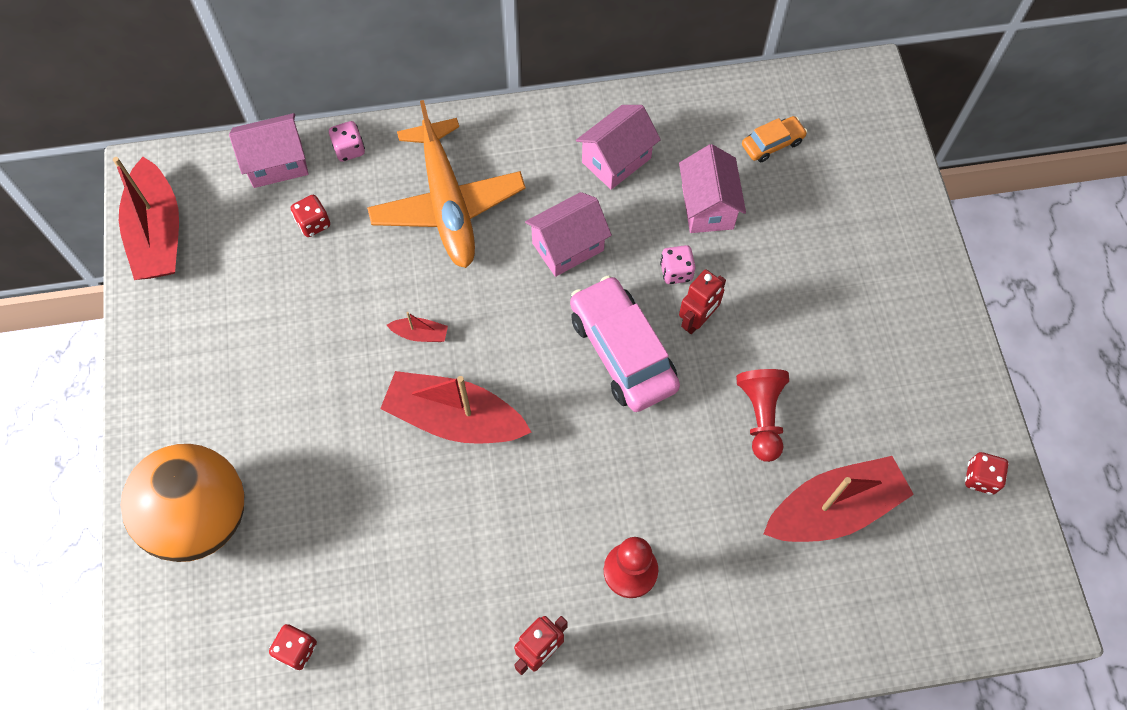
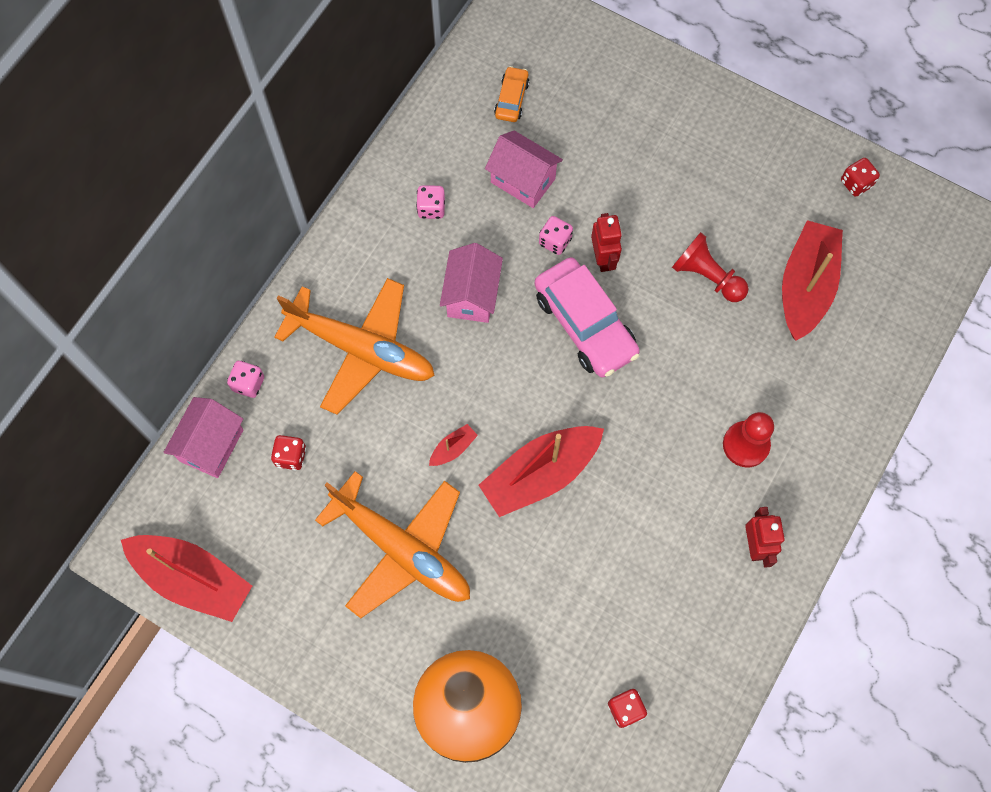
camera: 50 degrees left, 5 degrees up
pink car [570,276,680,412] -> pink car turned 135 degrees counterclockwise [535,257,640,377]
pink house [576,105,661,190] -> pink dice [416,185,445,219]
none -> orange plane [315,471,470,618]

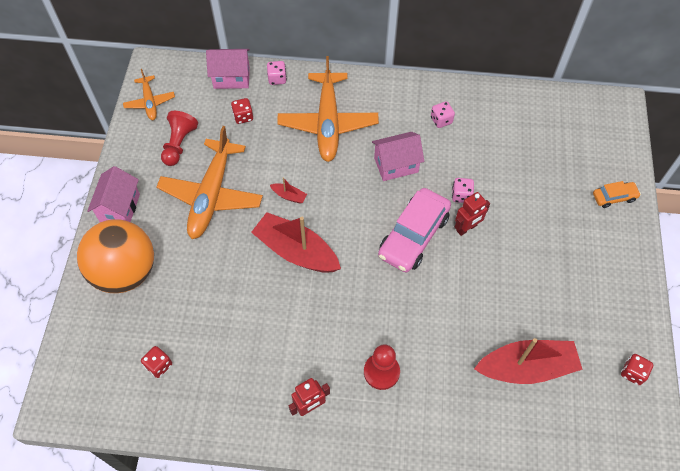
camera: 65 degrees right, 10 degrees down
red boat [121,535,252,622] -> orange plane [123,69,175,120]
pink house [485,131,563,208] -> pink house moved to [87,166,140,222]
orange car [494,66,529,122] -> orange car moved to [593,181,641,208]
red pawn [672,232,749,302] -> red pawn moved to [161,111,198,166]

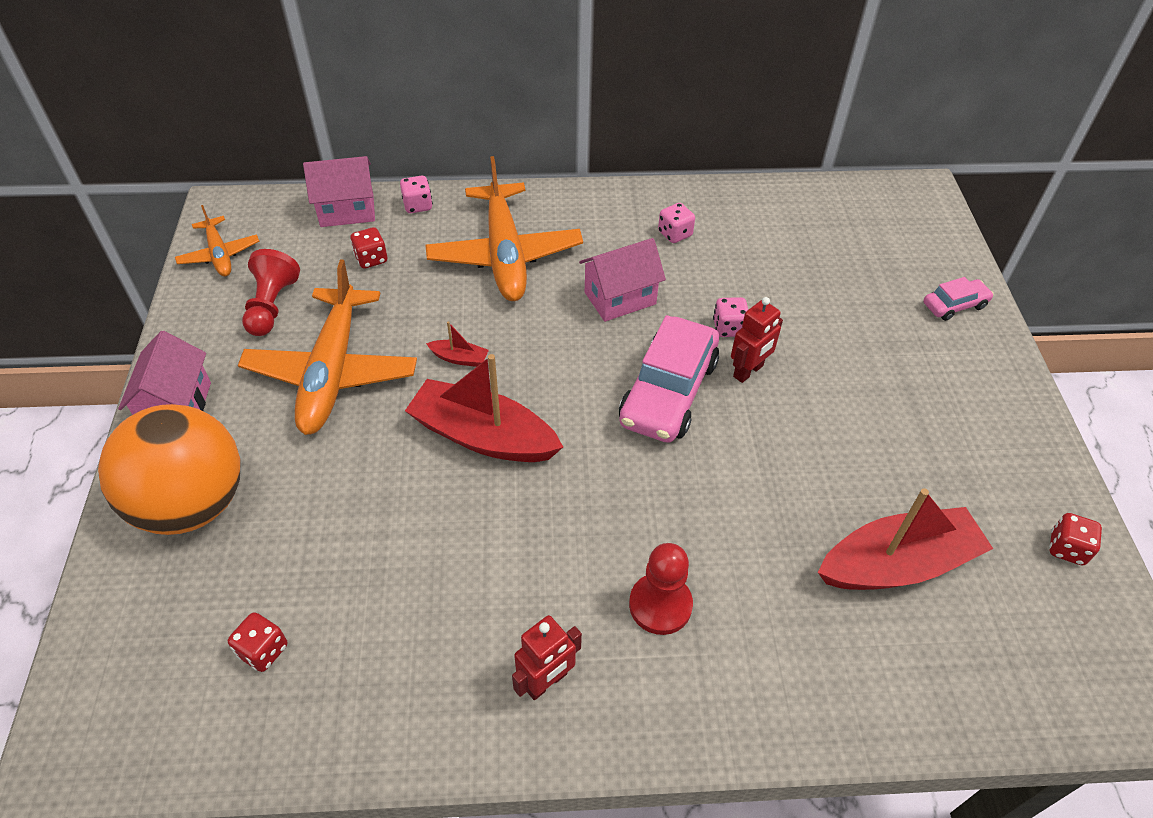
camera: 10 degrees left, 10 degrees down
orange car [593,181,641,208] -> pink car [924,277,994,321]

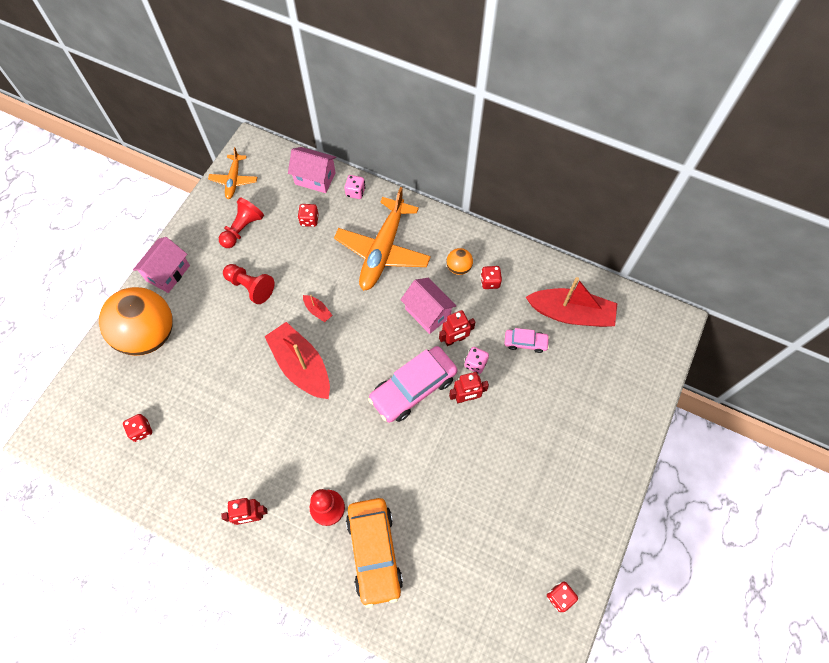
camera: 30 degrees right, 15 degrees up
orange plane [238,260,417,435] -> red pawn [223,264,274,304]
pink house [579,238,666,322] -> pink house turned 45 degrees clockwise [400,278,456,334]
pink dice [658,203,695,243] -> red dice [481,266,502,289]
red boat [818,488,993,590] -> red boat moved to [526,277,618,327]
pink car [924,277,994,321] -> pink car moved to [504,328,550,353]
none -> orange car [346,498,403,608]
none -> red robot [439,310,475,346]
none -> orange ball [446,248,473,275]

